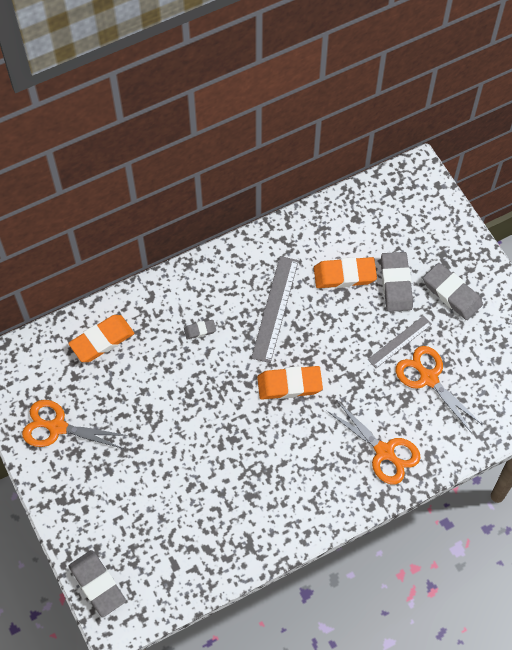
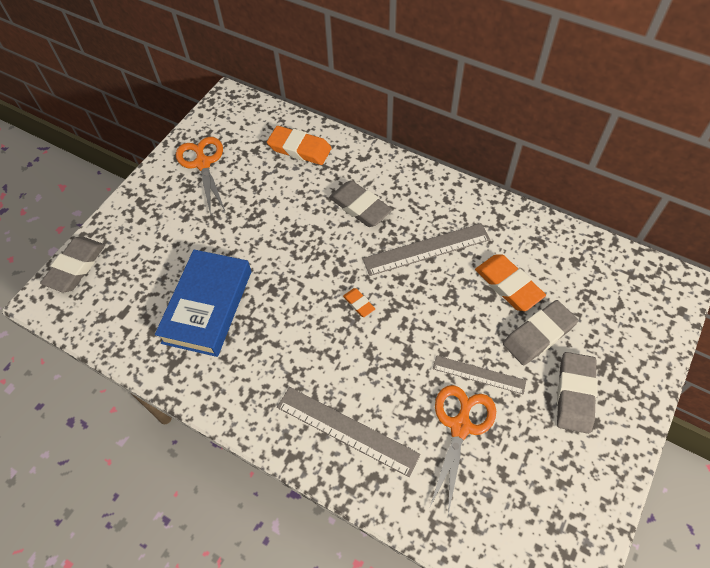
camera: 60 degrees right, 5 degrees down
grey eraser [184,320,216,340] -> grey eraser [329,180,392,227], size x2.00
orange eraser [257,366,323,400] -> orange eraser [343,288,375,317], size x0.50
orange scissors [326,401,420,484] -> grey ruler [277,387,421,477]
none -> blue book [155,250,251,357]

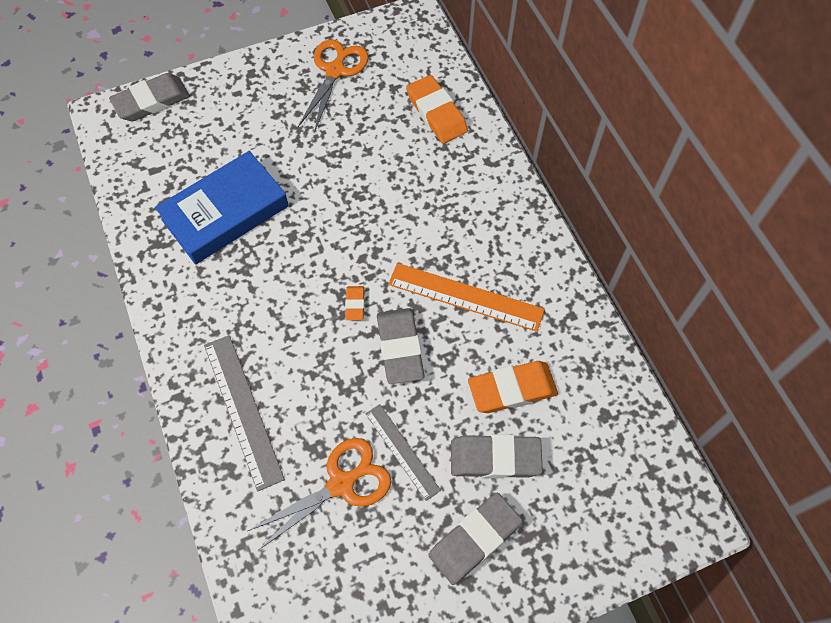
camera: 35 degrees right, 5 degrees up
grey eraser [329,180,392,227] -> grey eraser moved to [377,308,425,384]
grey ruler [362,223,490,276] -> orange ruler [388,263,545,332]
orange eraser [475,254,546,311] -> orange eraser turned 75 degrees clockwise [468,361,558,413]

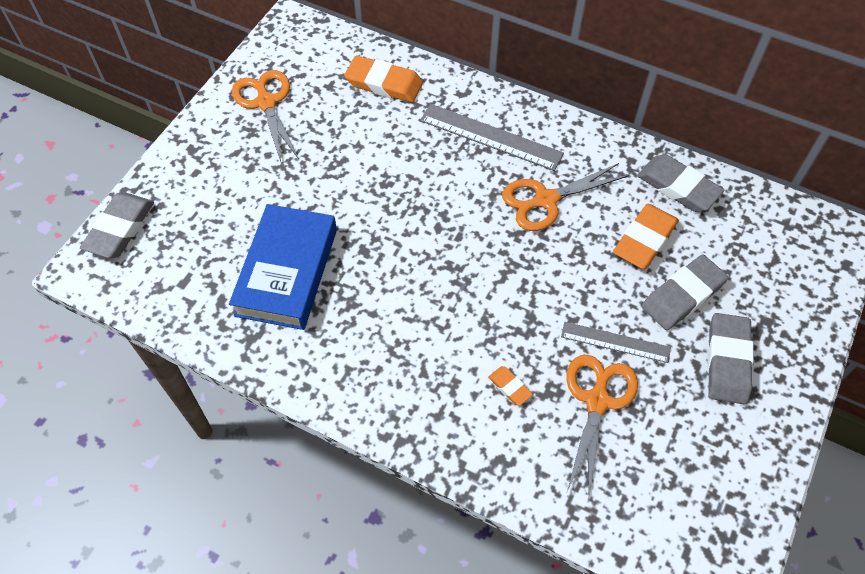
camera: 40 degrees left, 5 degrees down
grey ruler [204,335,285,492] -> grey ruler moved to [420,104,564,171]
orange eraser [345,286,365,320] -> orange eraser moved to [488,366,533,406]
grey eraser [377,308,425,384] -> grey eraser moved to [637,154,724,212]
orange ruler [388,263,545,332] -> orange scissors [502,163,629,231]

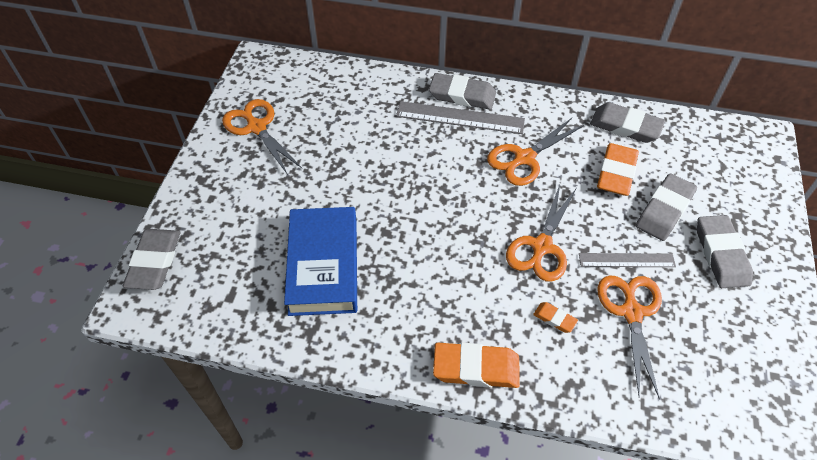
camera: 15 degrees left, 5 degrees down
orange eraser [344,56,423,103] -> orange eraser moved to [433,342,520,388]
none -> grey eraser [429,73,496,110]
none -> orange scissors [506,185,576,282]

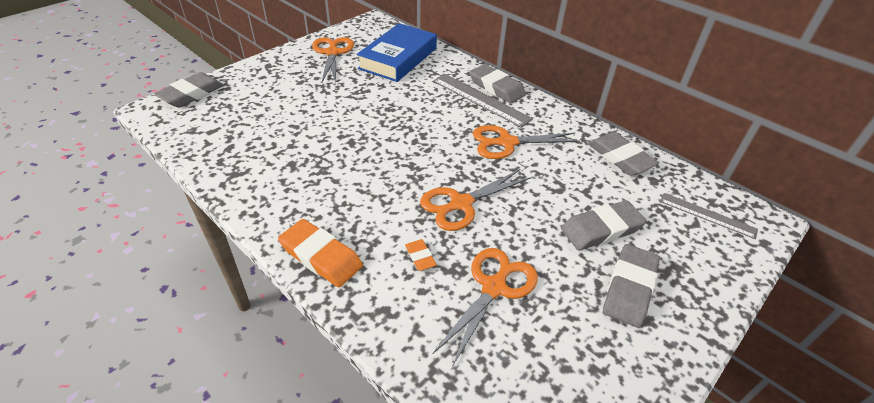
camera: 30 degrees right, 10 degrees down
blue book [284,207,357,316] -> blue book moved to [357,23,437,82]
grey ruler [579,253,676,267] -> grey ruler moved to [660,193,758,239]
orange eraser [597,143,639,196] -> none

